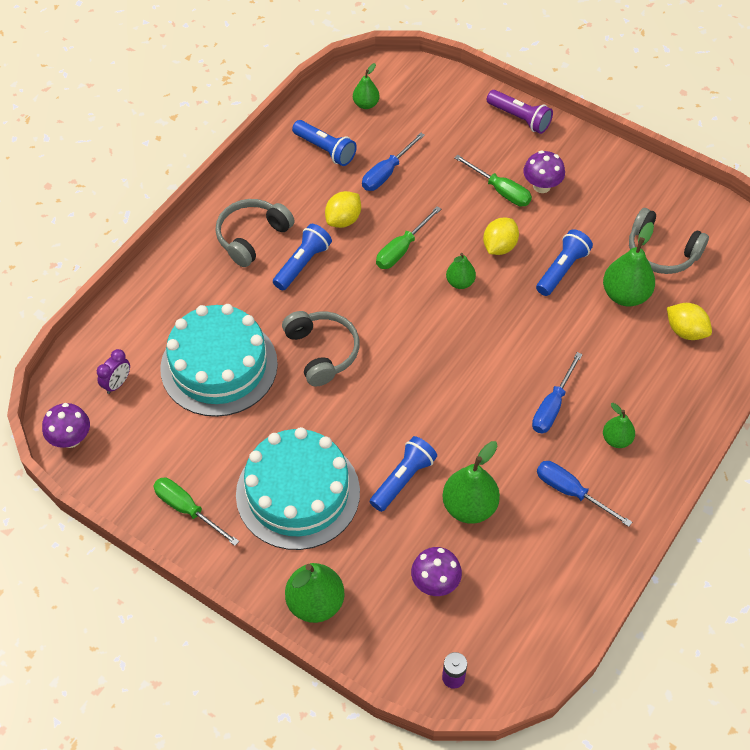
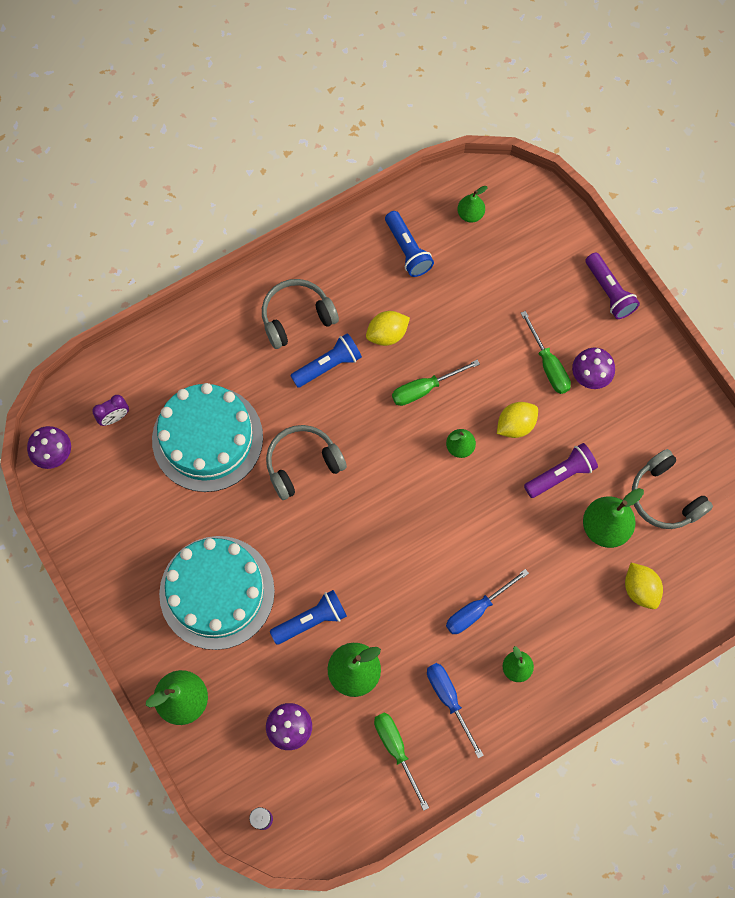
camera: 25 degrees right, 15 degrees up
green screwdriver [153,478,239,546] -> green screwdriver moved to [374,712,429,811]
grey headphones [282,311,360,387] -> grey headphones turned 120 degrees counterclockwise [266,425,347,500]
blue screwdriver [362,132,425,191] -> none
blue flashlight [536,229,593,296] -> purple flashlight [524,443,598,498]

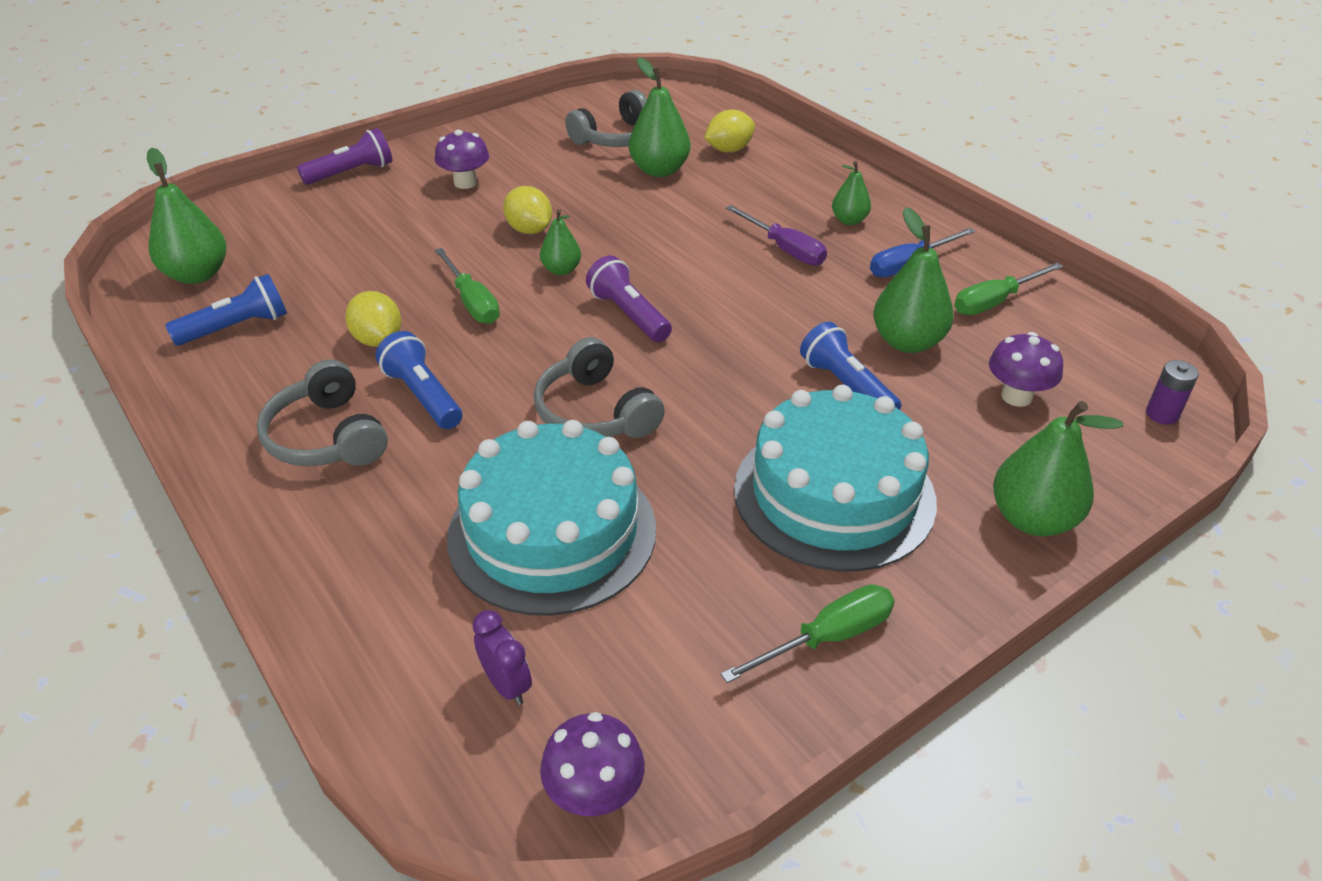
camera: 95 degrees left, 30 degrees down
blue screwdriver [446,569,529,634] -> purple screwdriver [726,205,827,265]
green pear [457,186,488,223] -> green pear [147,147,227,284], size x1.71
green screwdriver [521,311,571,394] -> green screwdriver moved to [721,584,895,683]
purple flashlight [524,443,598,498] -> purple flashlight moved to [586,255,672,342]

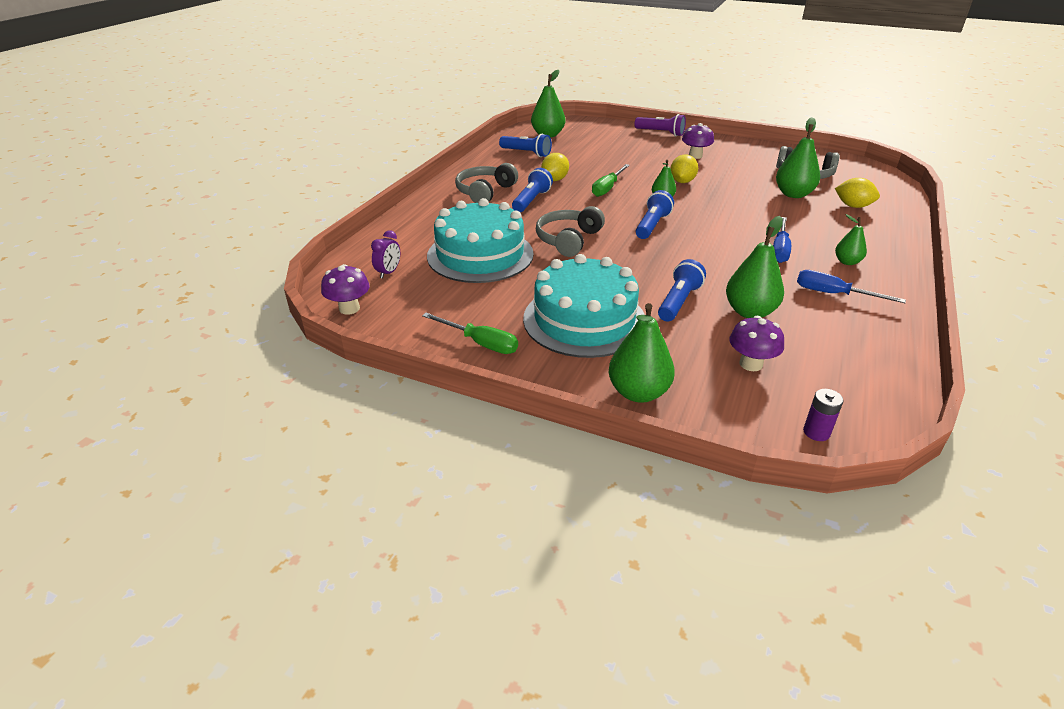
camera: 60 degrees right, 5 degrees down
purple flashlight [586,255,672,342] -> blue flashlight [636,190,674,239]
purple screwdriver [726,205,827,265] -> blue screwdriver [773,217,791,263]
green screwdriver [954,263,1063,315] -> none

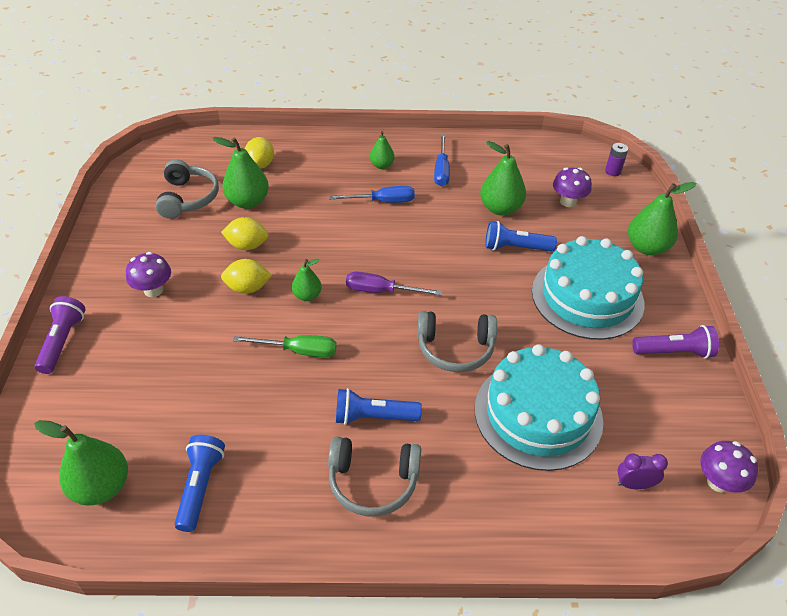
camera: 115 degrees left, 10 degrees up
green screwdriver [422,313,518,354] -> purple flashlight [632,325,719,359]
yellow lemon [541,153,569,181] -> yellow lemon moved to [221,217,268,250]
blue flashlight [636,190,674,239] -> purple screwdriver [346,271,442,295]

